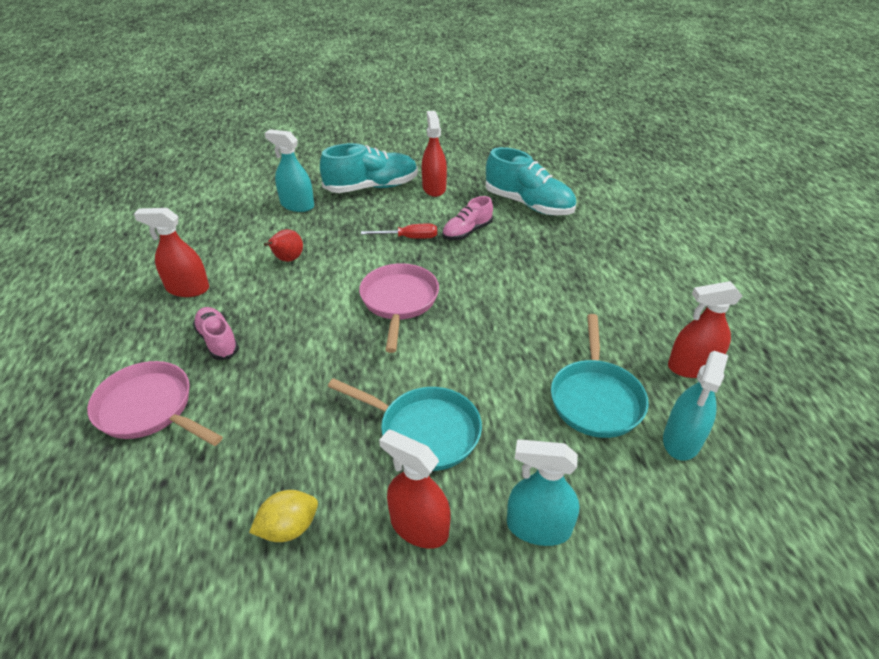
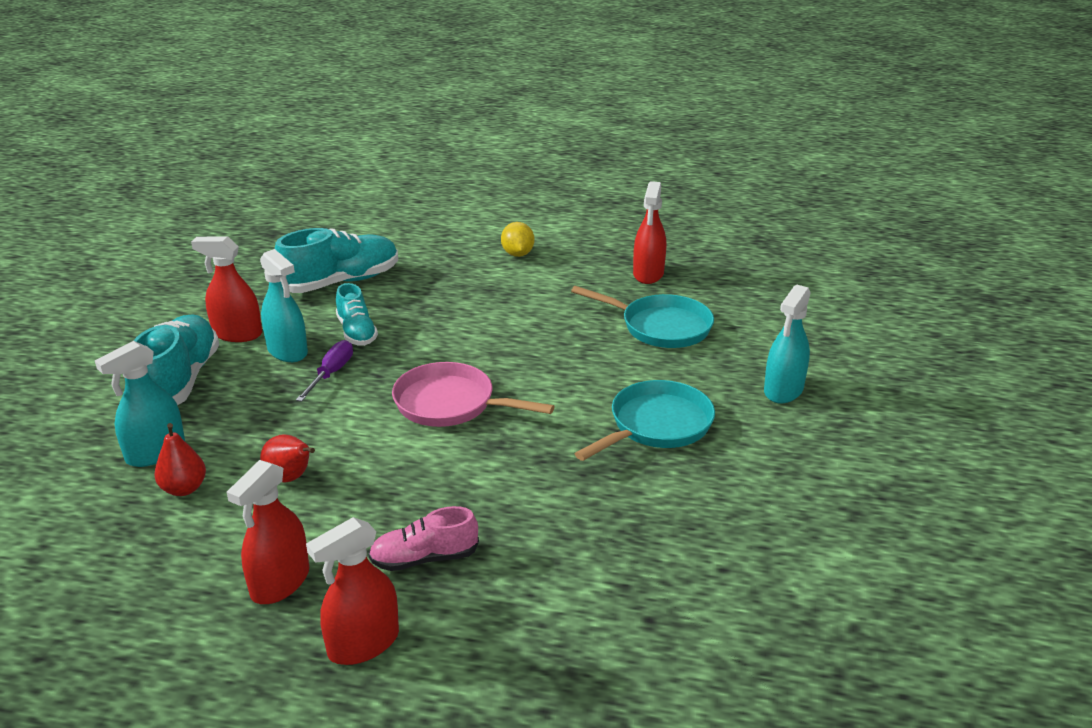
camera: 70 degrees left, 10 degrees down
pink pan [87,361,223,446] -> none
yellow lemon [249,490,318,542] -> yellow lemon moved to [501,222,535,257]
red screwdriver [361,224,437,239] -> purple screwdriver [296,340,353,402]
red spray bottle [379,429,451,549] -> red spray bottle moved to [306,517,399,665]
pink shoe [442,196,493,240] -> turquoise shoe [336,283,378,346]
turquoise spray bottle [663,351,729,460] -> turquoise spray bottle moved to [260,249,308,362]
none -> red pear [154,423,206,496]

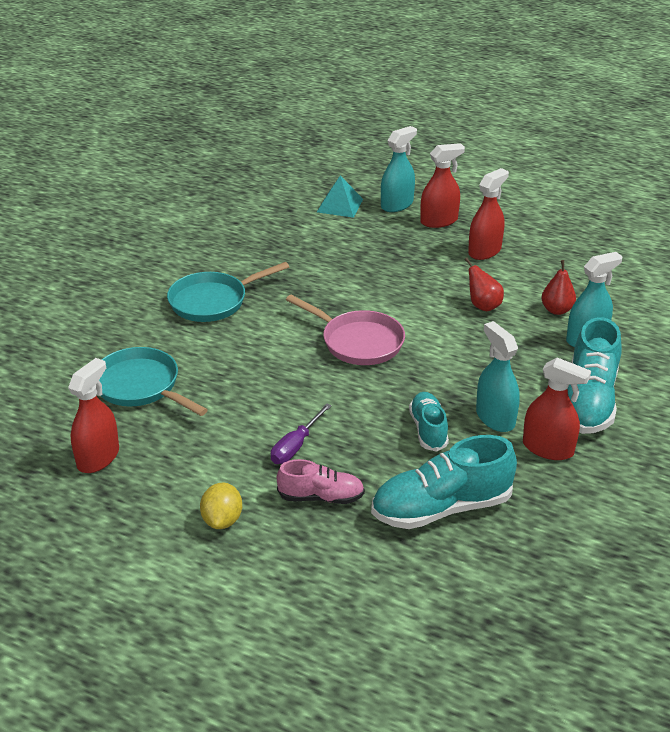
camera: 165 degrees left, 5 degrees up
purple screwdriver [296,340,353,402] -> purple screwdriver moved to [271,403,332,464]
pink shoe [368,506,479,571] -> pink shoe moved to [277,459,365,504]
turquoise spray bottle [764,284,811,403] -> turquoise spray bottle moved to [381,126,417,212]
none -> turquoise pyramid [317,176,363,218]

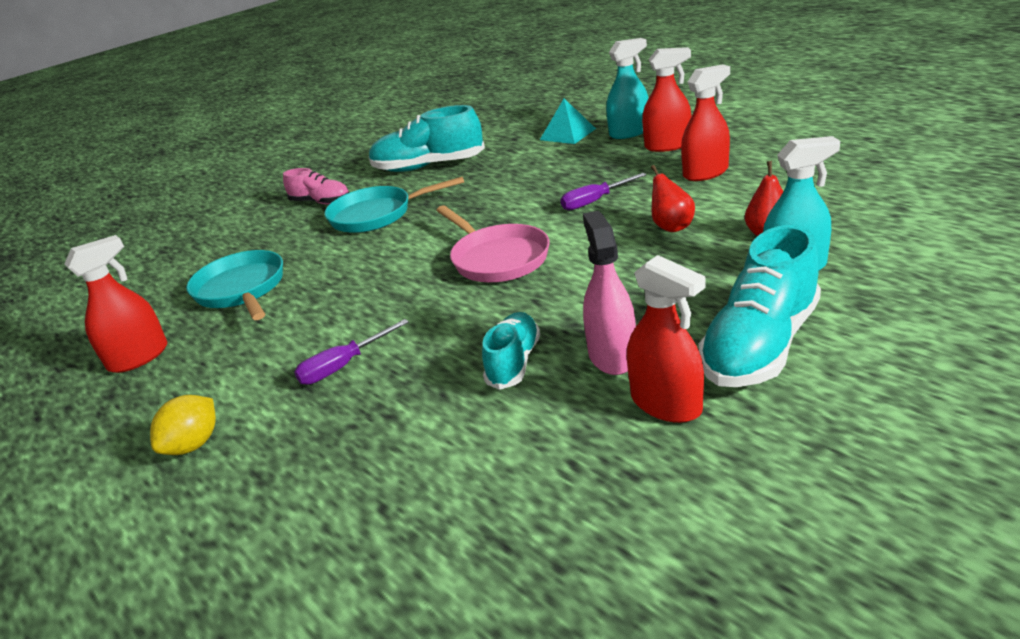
camera: 25 degrees right, 5 degrees down
pink shoe [277,459,365,504] -> pink shoe moved to [283,168,349,205]
turquoise shoe [371,435,517,529] -> turquoise shoe moved to [369,105,485,172]
turquoise spray bottle [476,321,520,432] -> pink spray bottle [583,211,636,375]
none -> purple screwdriver [560,173,647,210]

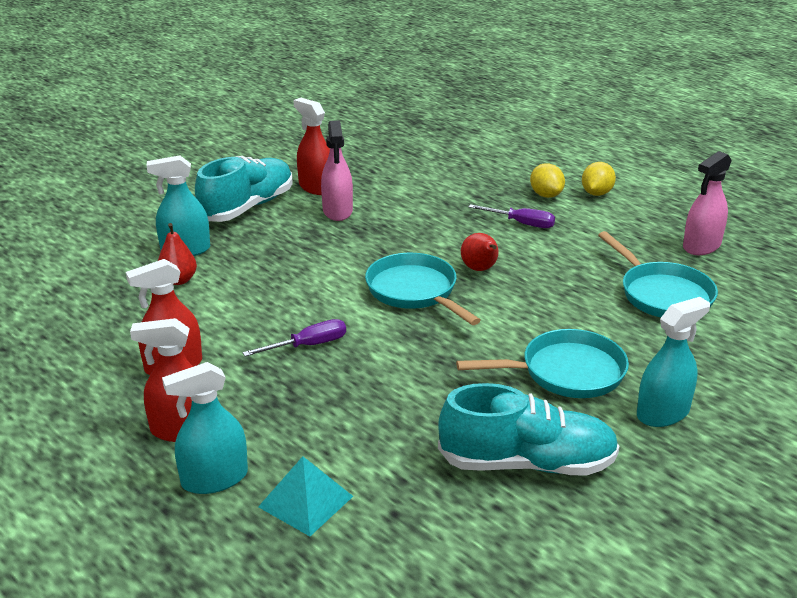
camera: 175 degrees right, 0 degrees up
red spray bottle [64,235,167,373] -> pink spray bottle [683,151,732,255]
pink shoe [283,168,349,205] -> turquoise spray bottle [637,297,710,427]
purple screwdriver [294,319,409,385] -> purple screwdriver turned 60 degrees clockwise [469,204,555,228]
pink pan [436,205,550,282] -> turquoise pan [365,253,481,325]
turquoise shoe [482,312,540,390] -> none
red pear [651,165,695,232] -> red pear moved to [461,233,499,271]
none -> yellow lemon [530,163,565,198]

